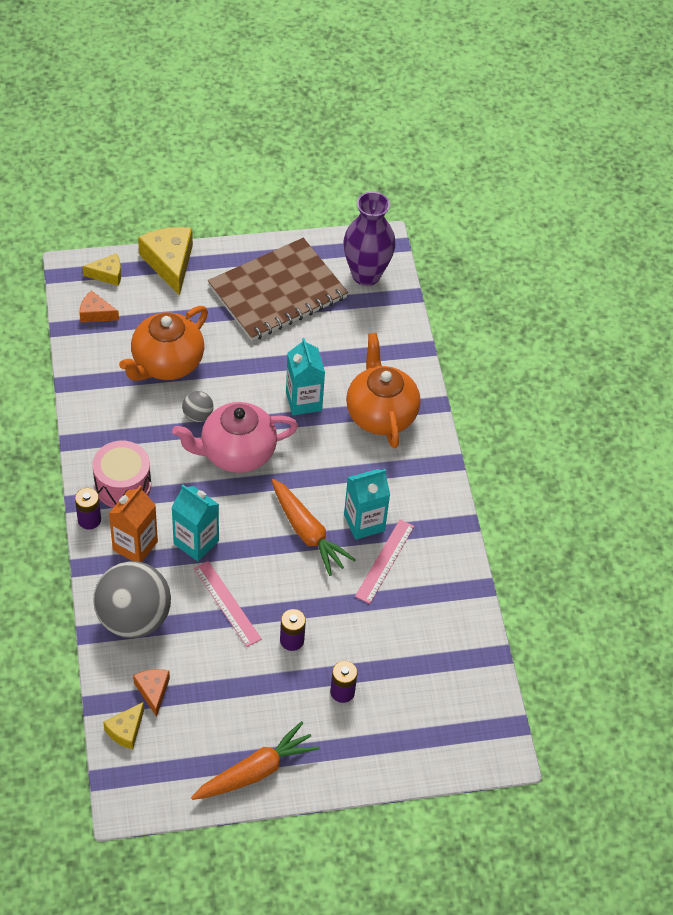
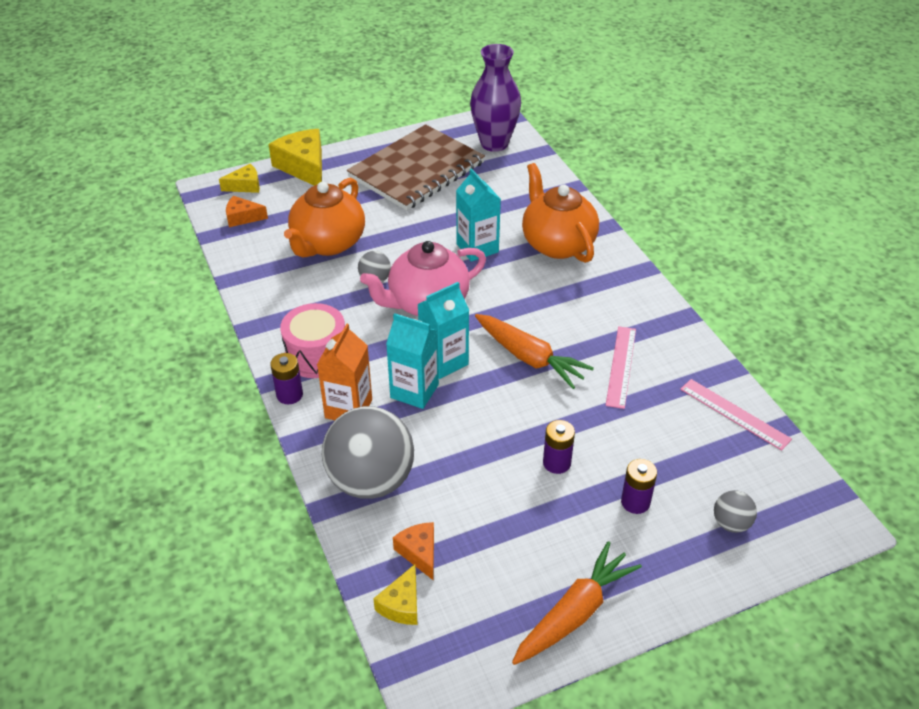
camera: 10 degrees left, 10 degrees down
pink ruler [194,561,261,647] -> pink ruler moved to [680,379,792,451]
turquoise carton [344,469,390,540] -> turquoise carton moved to [417,282,469,379]
none -> grey ball [714,490,757,533]

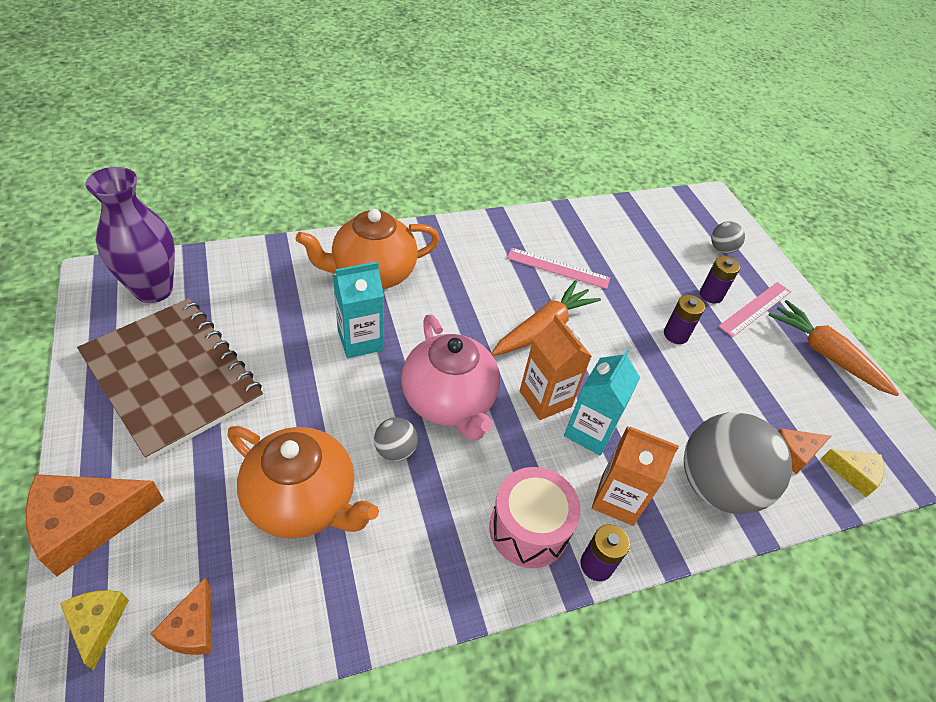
camera: 90 degrees left, 5 degrees up
yellow cheese [269,129,322,186] -> orange cheese [25,474,164,577]
turquoise carton [417,282,469,379] -> orange carton [520,314,592,420]
pink ruler [680,379,792,451] -> pink ruler moved to [718,282,791,337]

